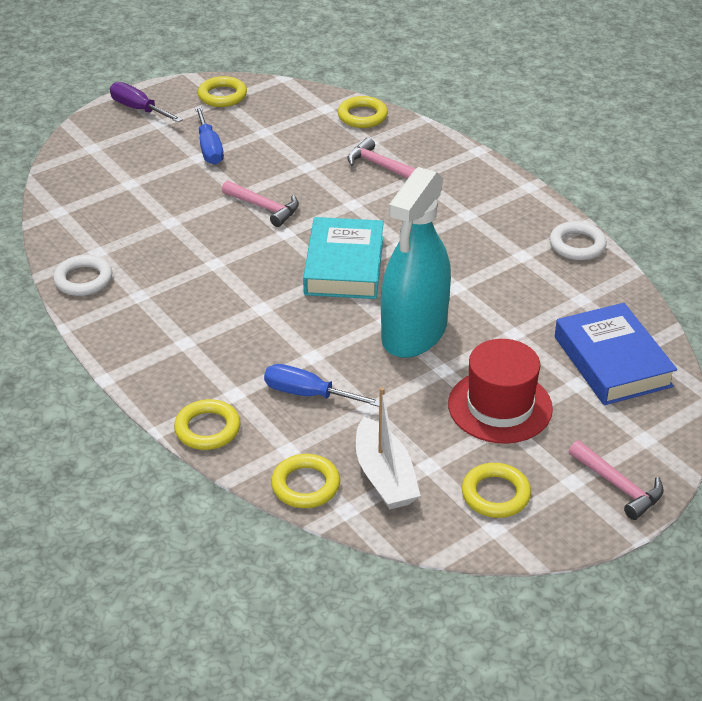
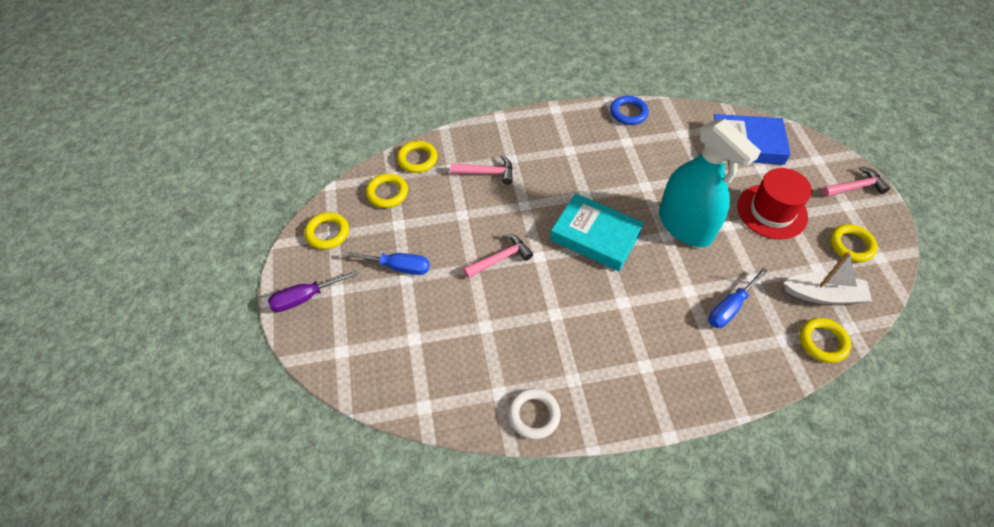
camera: 65 degrees left, 15 degrees up
yellow ring [174,399,241,450] -> yellow ring moved to [366,173,408,208]
pink hammer [347,138,416,179] -> pink hammer turned 150 degrees counterclockwise [450,155,513,185]
white ring [549,221,607,260] -> blue ring [610,96,649,125]

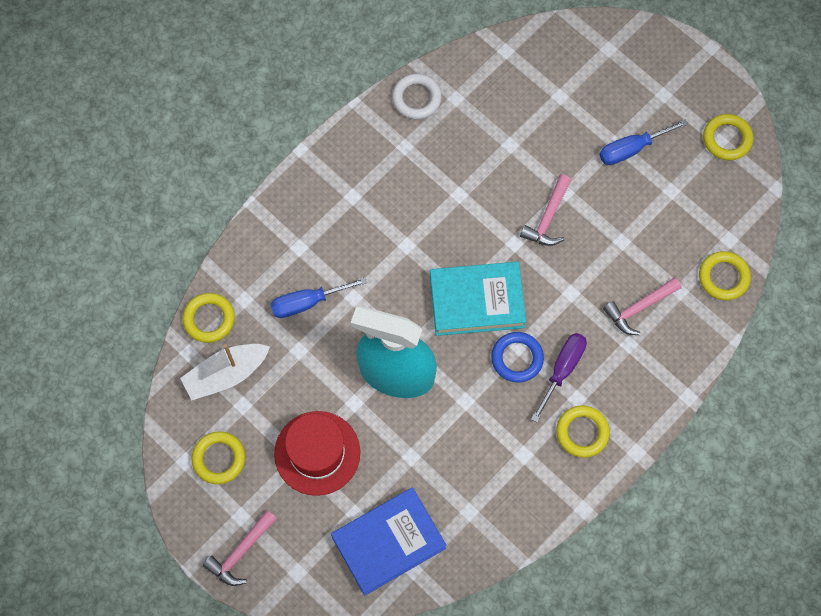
camera: 145 degrees right, 15 degrees up
purple screwdriver [268,270,358,312] -> purple screwdriver moved to [531,333,587,422]
yellow ring [366,173,408,208] -> yellow ring moved to [556,405,610,458]
blue ring [610,96,649,125] -> blue ring moved to [491,332,544,382]
blue screwdriver [709,268,768,328] -> blue screwdriver turned 120 degrees counterclockwise [270,277,367,318]

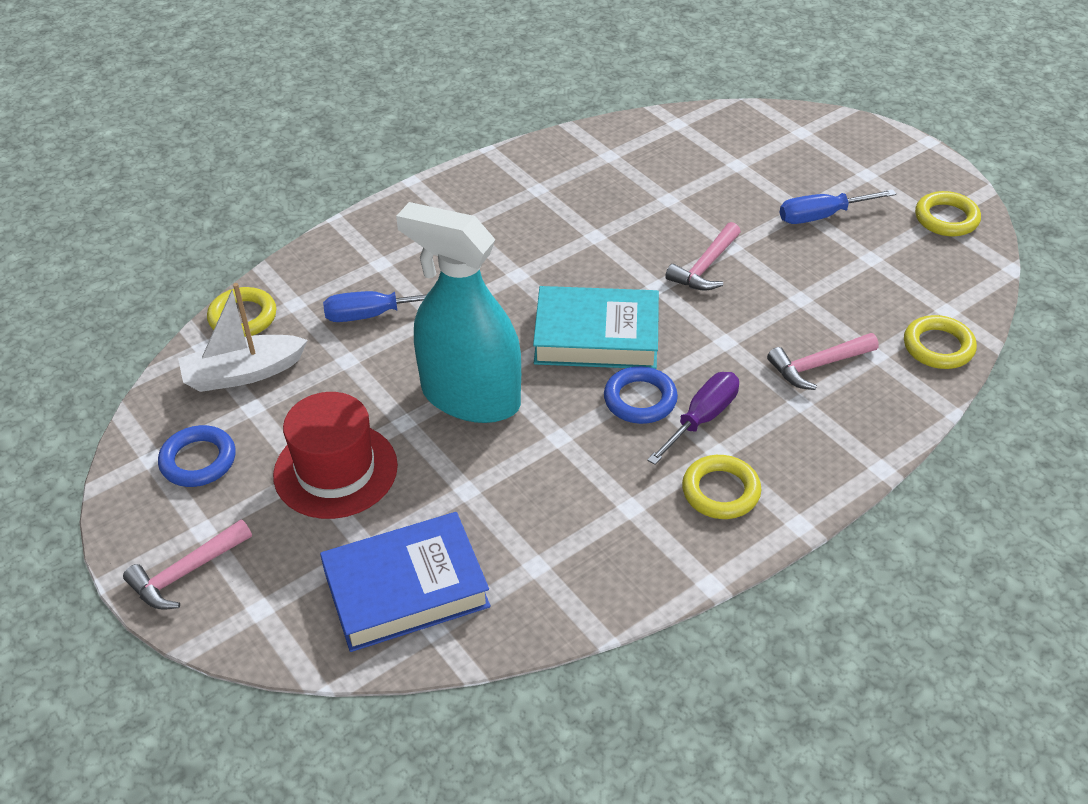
camera: 10 degrees right, 25 degrees down
yellow ring [192,431,245,484] -> blue ring [158,425,236,487]
white ring [392,74,442,119] -> none

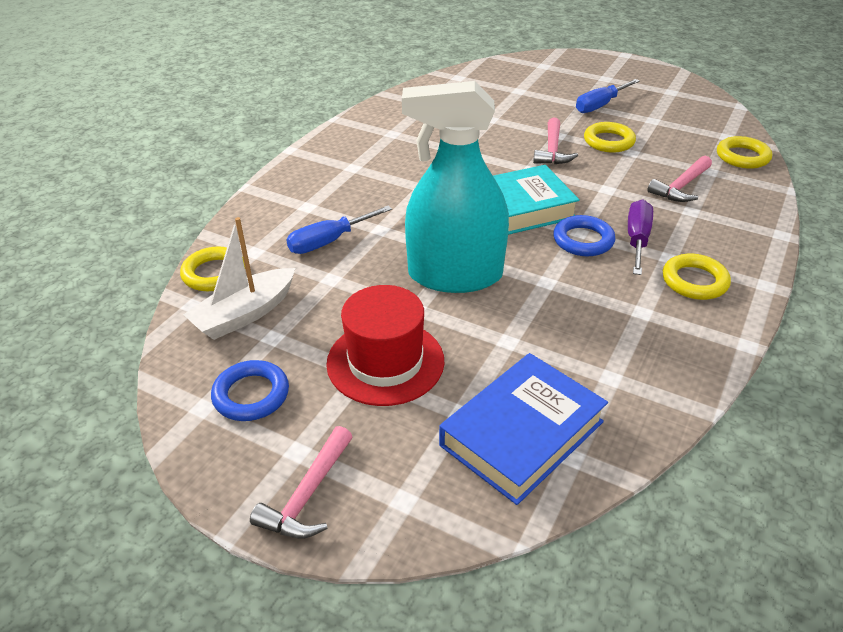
camera: 25 degrees left, 5 degrees down
yellow ring [915,191,981,236] -> yellow ring moved to [584,122,636,153]

